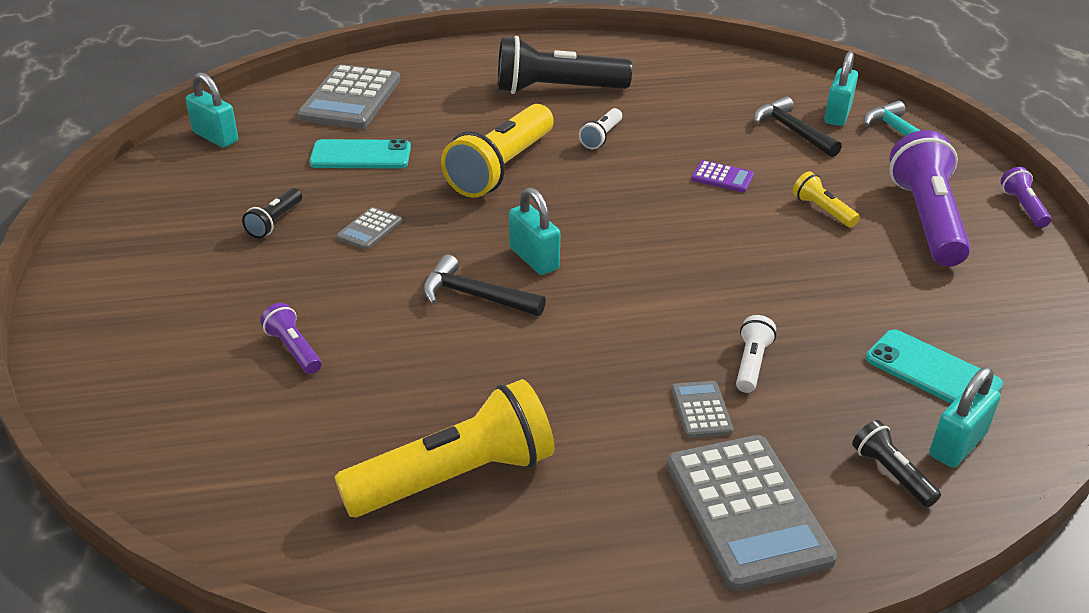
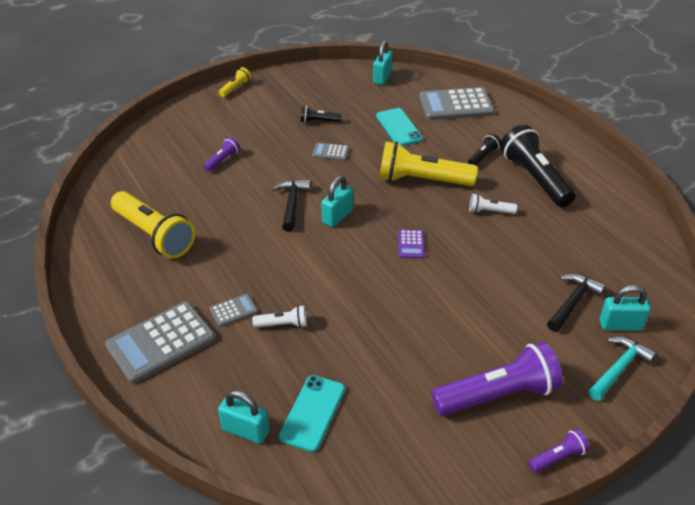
camera: 70 degrees right, 5 degrees up
purple calculator [691,160,754,192] -> purple calculator moved to [399,230,425,259]
yellow flashlight [793,171,860,227] -> yellow flashlight moved to [219,67,251,97]
black flashlight [852,420,941,507] -> black flashlight moved to [468,133,501,165]

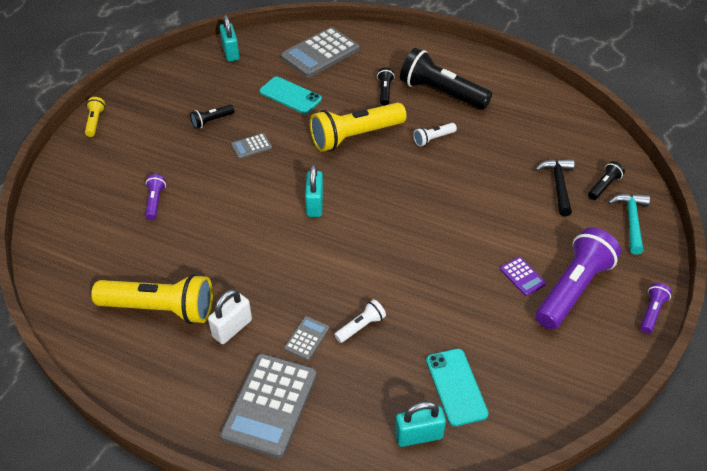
camera: 35 degrees left, 5 degrees up
black hammer [272,180,311,232] -> none
purple calculator [399,230,425,259] -> purple calculator moved to [500,257,546,296]
turquoise padlock [600,285,651,331] -> black flashlight [588,161,625,200]
none -> white padlock [208,289,252,344]

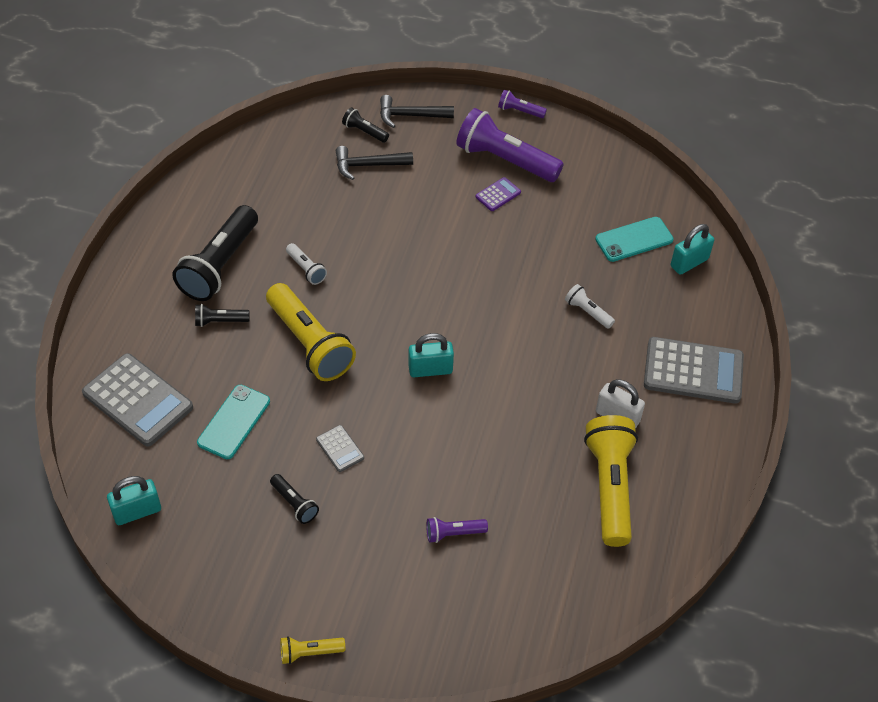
camera: 100 degrees left, 5 degrees up
grey calculator [284,316,329,360] -> none
turquoise padlock [395,401,446,447] -> turquoise padlock turned 75 degrees clockwise [671,224,714,275]
turquoise hammer [608,193,650,255] -> black hammer [380,95,454,128]

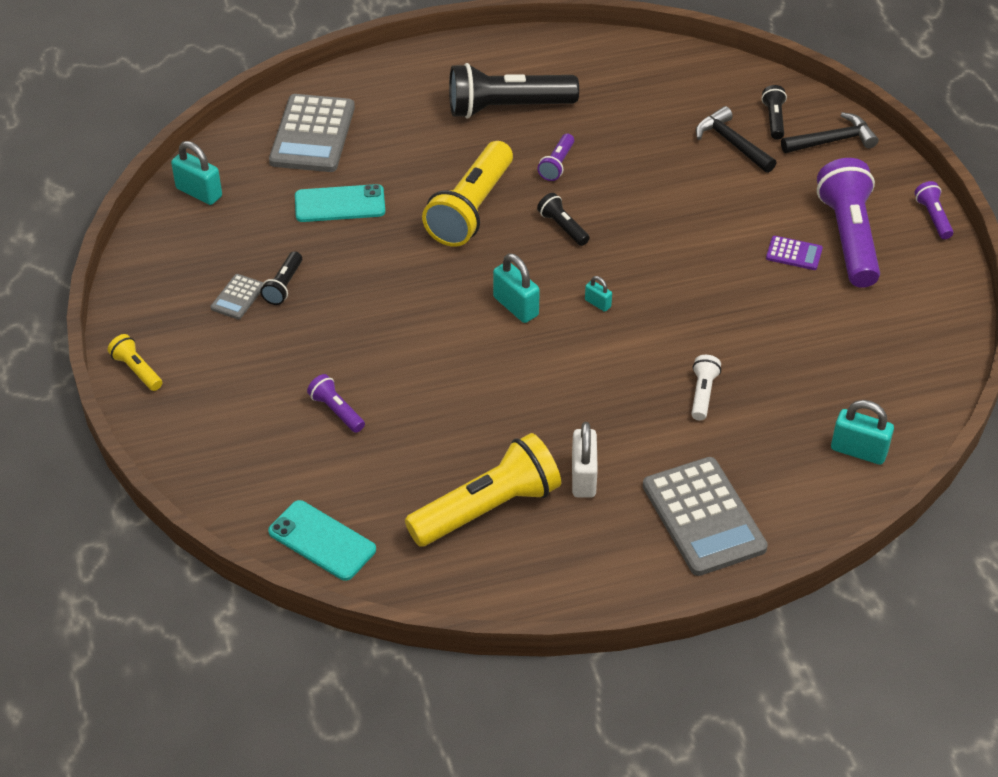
camera: 60 degrees right, 5 degrees down
black flashlight [195,304,250,327] -> black flashlight moved to [537,193,590,246]
white flashlight [286,243,327,285] -> purple flashlight [537,134,574,181]
grey calculator [316,425,364,472] -> grey calculator moved to [210,274,263,319]
black hammer [380,95,454,128] -> black hammer turned 105 degrees clockwise [781,112,878,153]
turquoise phone [595,217,674,262] -> turquoise phone moved to [268,500,376,581]
none -> turquoise padlock [585,276,612,312]

